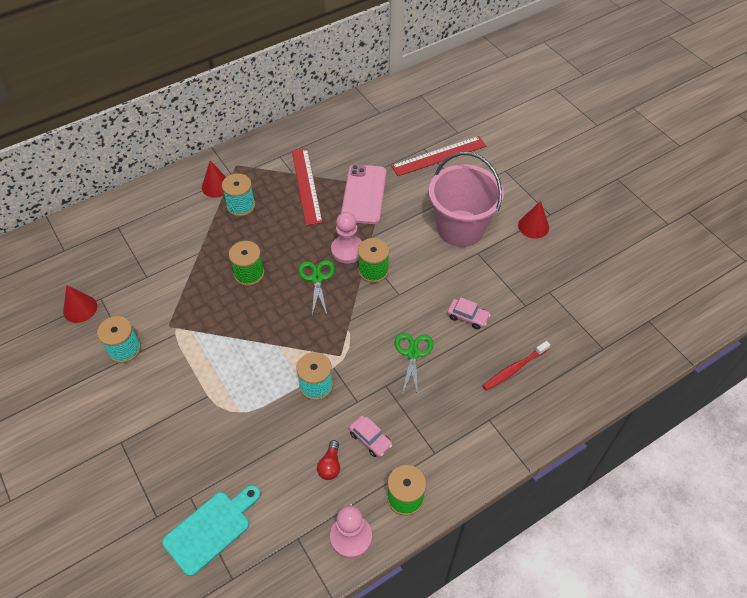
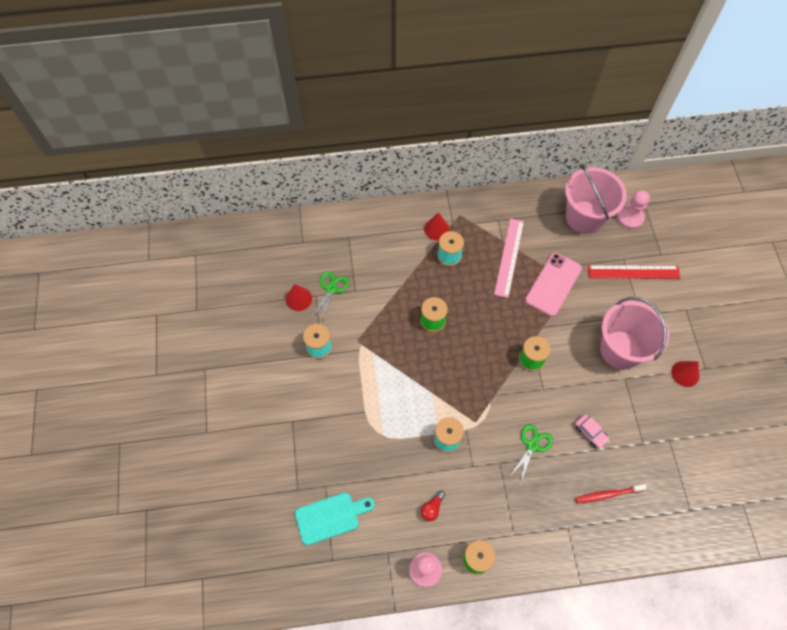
camera: 25 degrees right, 10 degrees up
red ruler [292,149,323,225] -> pink ruler [494,218,524,298]
green scissors [299,260,335,315] -> green scissors moved to [311,272,349,320]
pink pawn [331,212,362,264] -> pink pawn moved to [617,190,650,229]
pink car [349,415,393,457] -> none
none -> pink bucket [565,164,627,234]

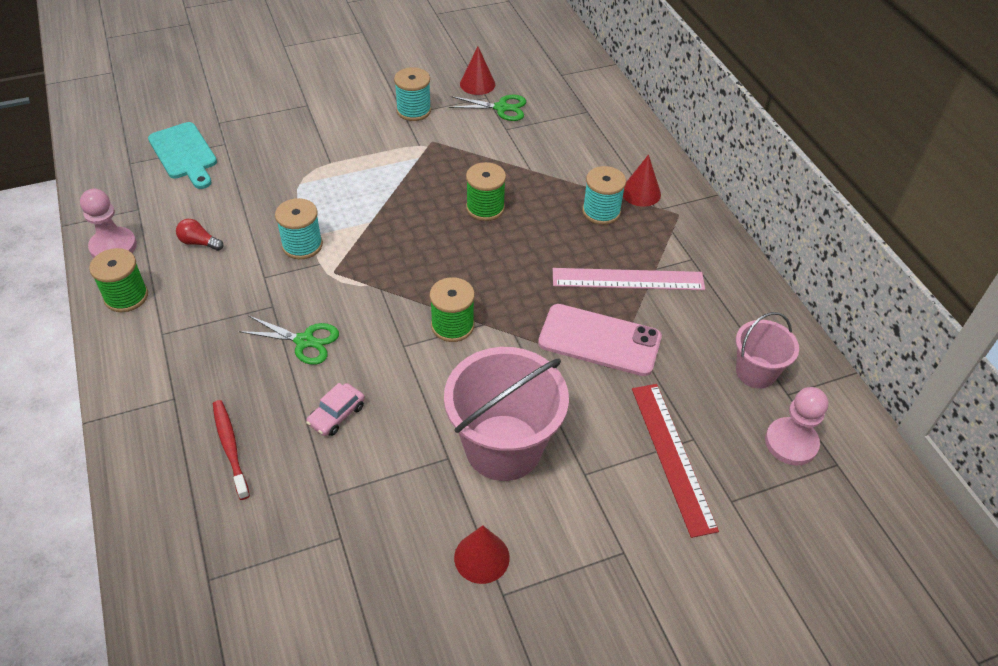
camera: 75 degrees right, 15 degrees down
pink bucket [565,164,627,234] -> pink bucket [736,312,799,388], size x0.56

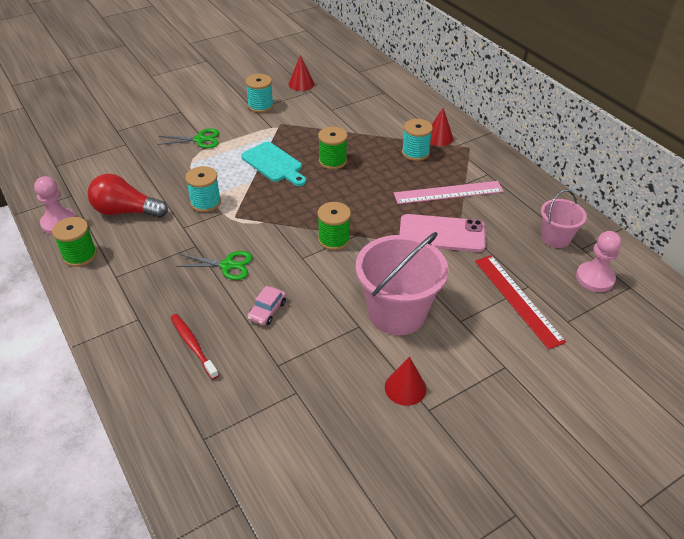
camera: 10 degrees left, 5 degrees down
turquoise cutting board [148,122,217,189] -> turquoise cutting board moved to [241,142,306,186]
red light bulb [176,219,223,251] -> red light bulb [88,174,168,218], size x2.07
green scissors [448,95,526,121] -> green scissors moved to [157,129,219,148]

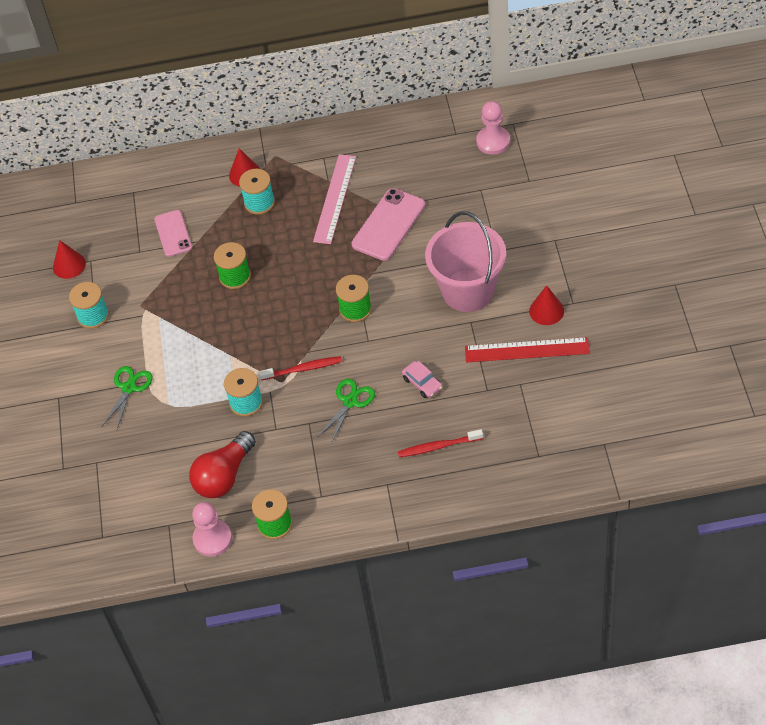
camera: 60 degrees left, 10 degrees up
turquoise cutting board [241,142,306,186] -> none
red ruler [475,255,566,350] -> red ruler moved to [465,337,590,362]
pink bucket [541,190,587,248] -> none
none -> pink phone [154,210,192,257]
none -> red toothbrush [259,356,342,380]

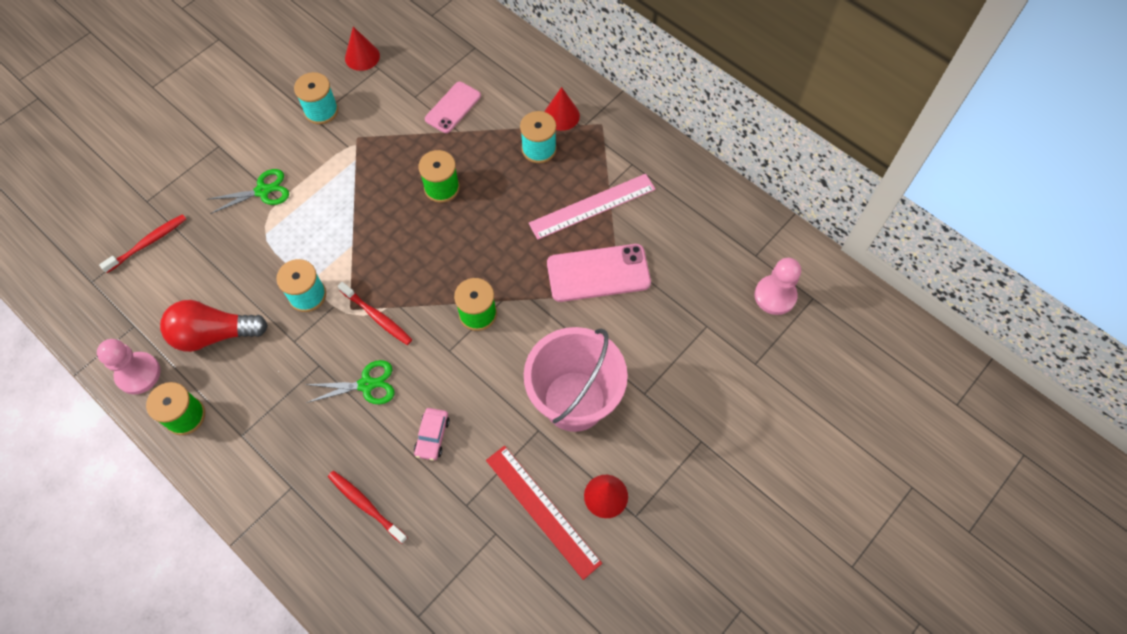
camera: 45 degrees right, 10 degrees up
none -> red toothbrush [99,214,186,273]

